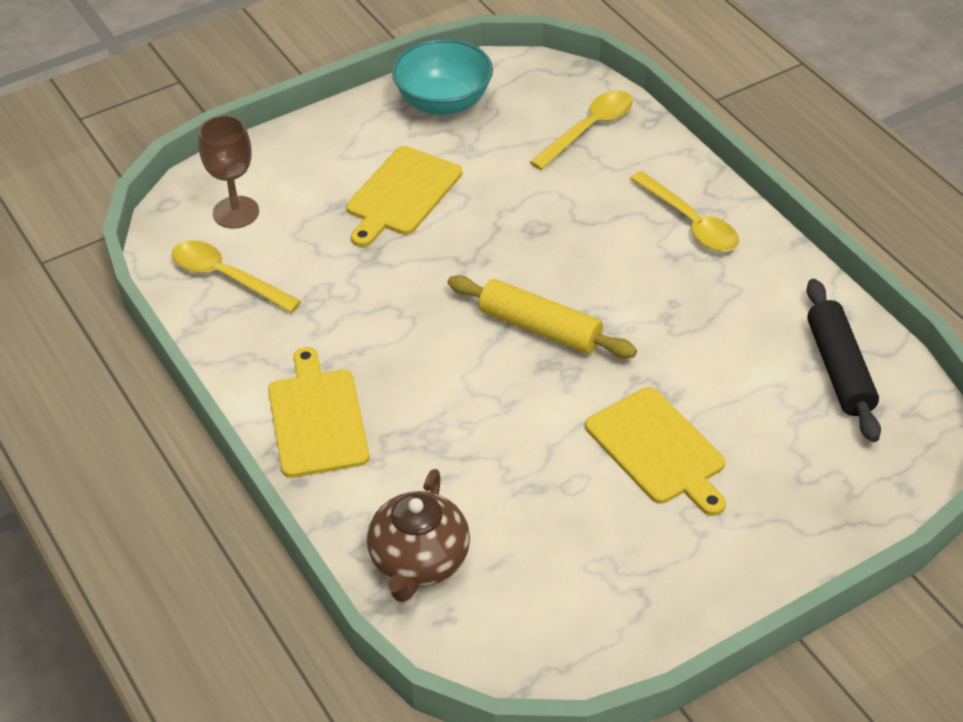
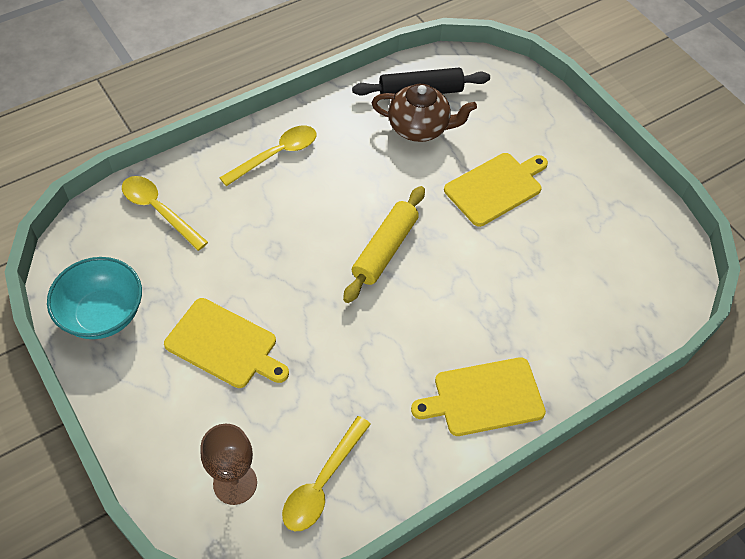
camera: 95 degrees left, 10 degrees up
brown teapot [367,469,470,602] -> brown teapot moved to [372,84,477,142]

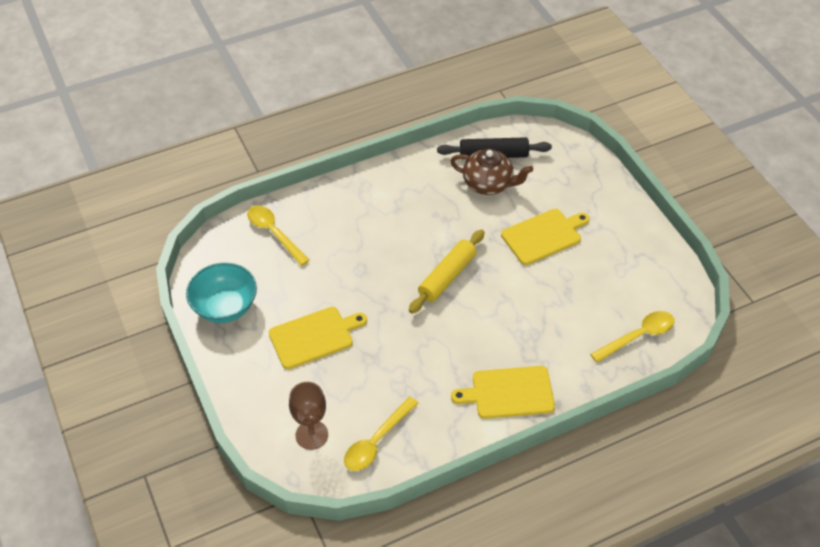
camera: 10 degrees right, 5 degrees down
yellow cutting board [164,298,289,388] -> yellow cutting board turned 60 degrees counterclockwise [269,307,367,369]
yellow spoon [220,126,316,186] -> yellow spoon moved to [590,311,674,363]

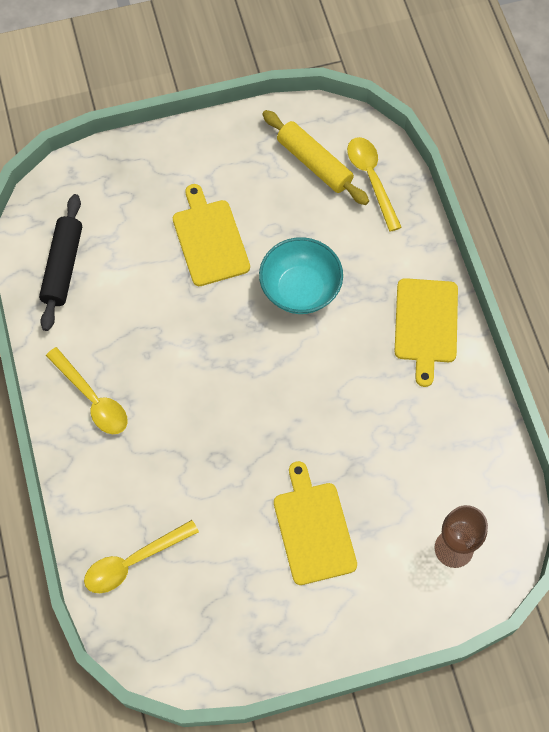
camera: 80 degrees left, 15 degrees up
turquoise bowl [186,263,257,323] -> turquoise bowl moved to [259,237,343,314]
yellow spoon [344,397,418,471] -> yellow spoon moved to [46,347,128,434]
yellow rolling pin [409,229,485,314] -> yellow rolling pin moved to [262,110,369,205]
brown teapot [450,149,533,195] -> none

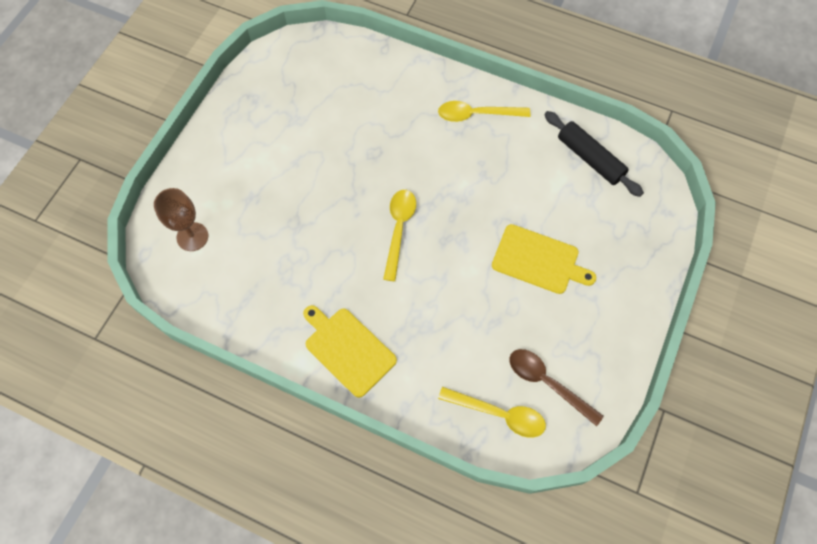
camera: 130 degrees right, 0 degrees up
yellow spoon [84,520,199,593] -> yellow spoon moved to [383,190,416,281]
turquoise bowl [259,237,343,314] -> none
yellow rolling pin [262,110,369,205] -> brown spoon [509,349,604,426]
yellow cutting board [274,461,357,585] -> none

